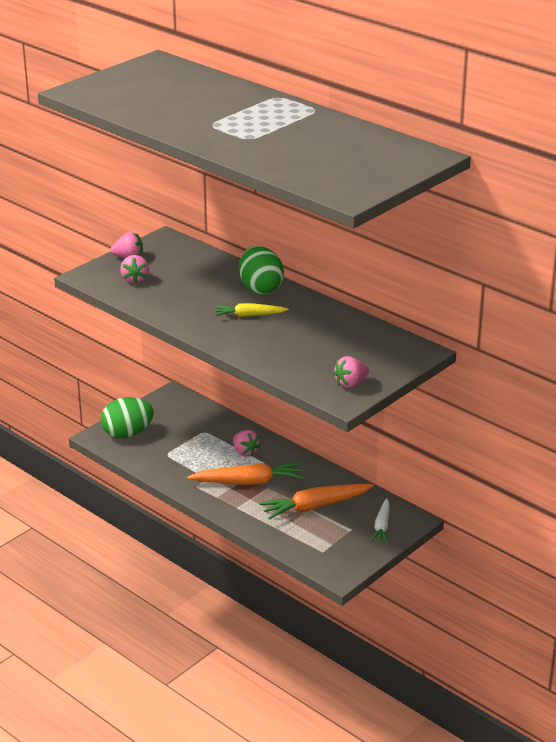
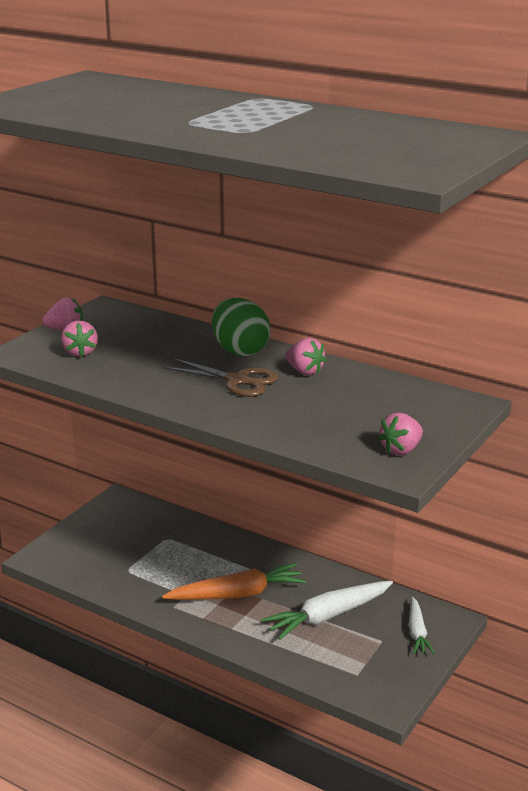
camera: 10 degrees left, 5 degrees down
green egg [101,397,154,438] -> none
yellow carrot [215,303,289,317] -> brown scissors [162,358,278,397]
pink strawberry [233,430,260,457] -> pink strawberry moved to [286,338,326,375]
orange carrot [259,484,374,520] -> white carrot [262,581,393,640]

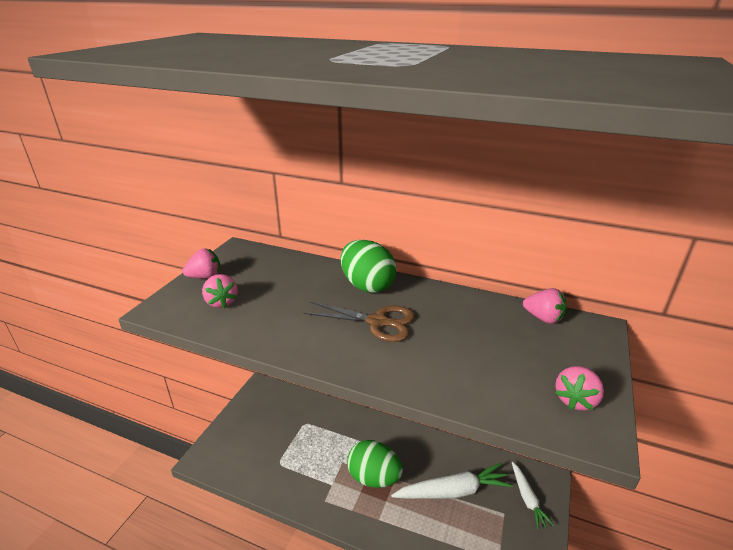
camera: 10 degrees left, 5 degrees up
orange carrot [162,563,306,600] -> green egg [347,440,403,488]
white carrot [262,581,393,640] -> white carrot turned 150 degrees counterclockwise [391,463,513,499]
pink strawberry [286,338,326,375] -> pink strawberry moved to [523,288,567,324]

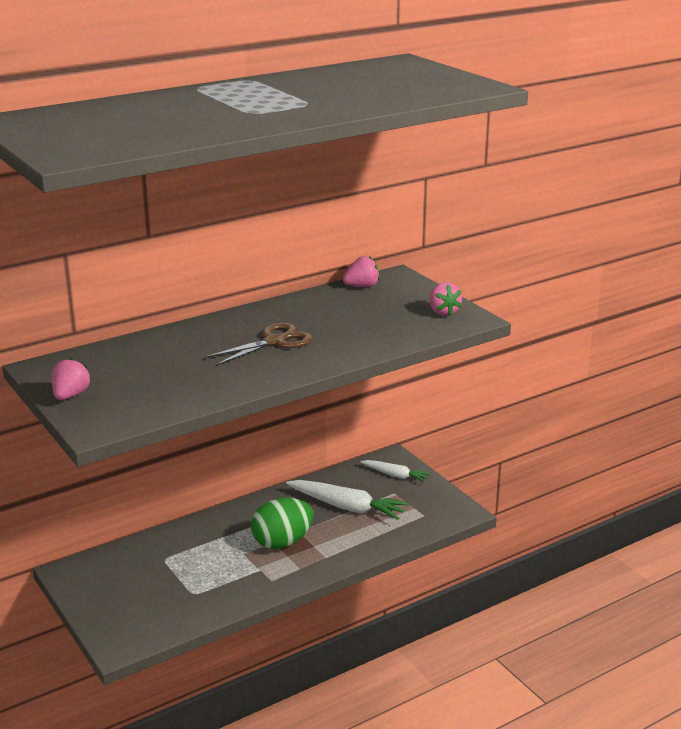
camera: 55 degrees left, 5 degrees down
pink strawberry [202,274,238,308] -> none
green egg [341,240,396,293] -> none
white carrot [391,463,513,499] -> white carrot turned 90 degrees clockwise [286,480,409,520]

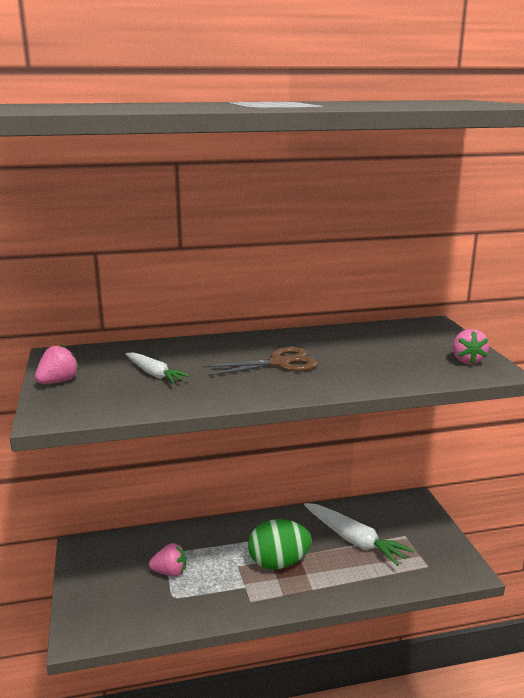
camera: 20 degrees right, 5 degrees down
pink strawberry [343,256,380,287] -> pink strawberry moved to [149,543,186,577]
white carrot [360,460,431,482] -> white carrot moved to [126,352,190,383]

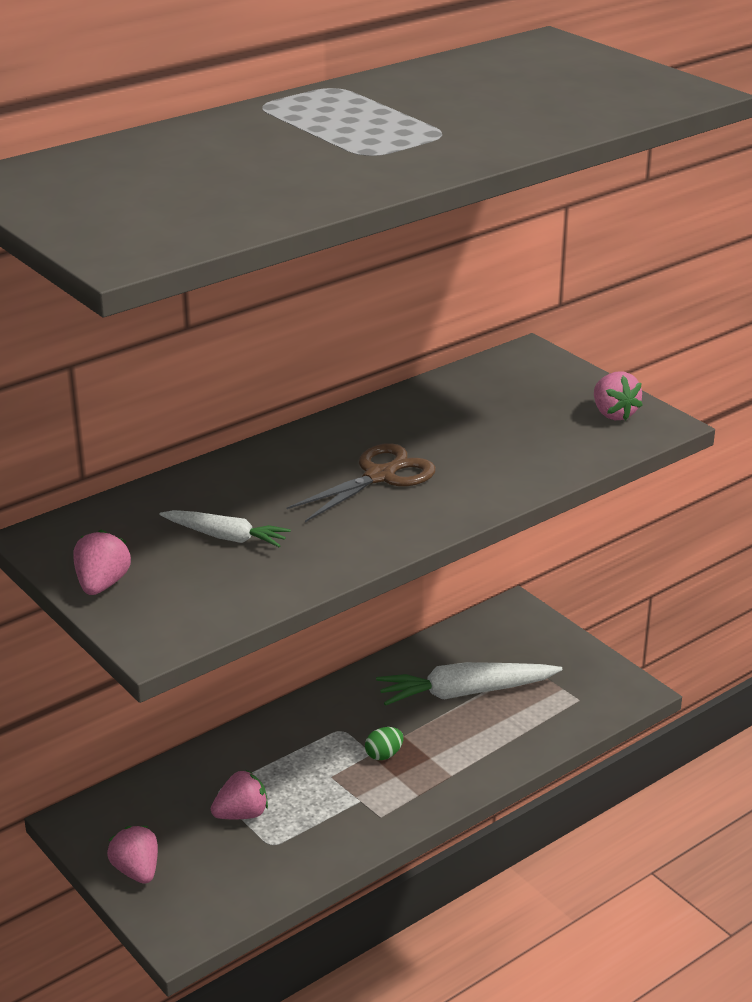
camera: 25 degrees left, 10 degrees up
green egg [248,519,312,569] -> green egg [365,727,404,760], size x0.44
white carrot [304,503,414,566] -> white carrot turned 150 degrees clockwise [376,662,562,706]
none -> pink strawberry [107,826,158,884]

